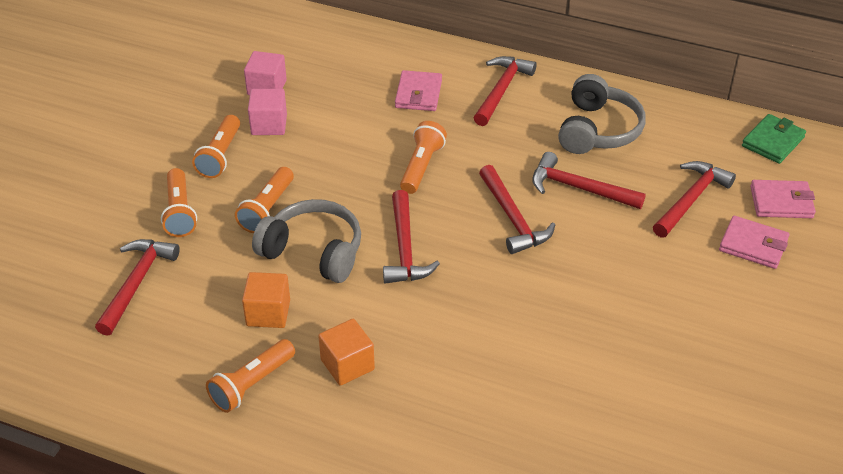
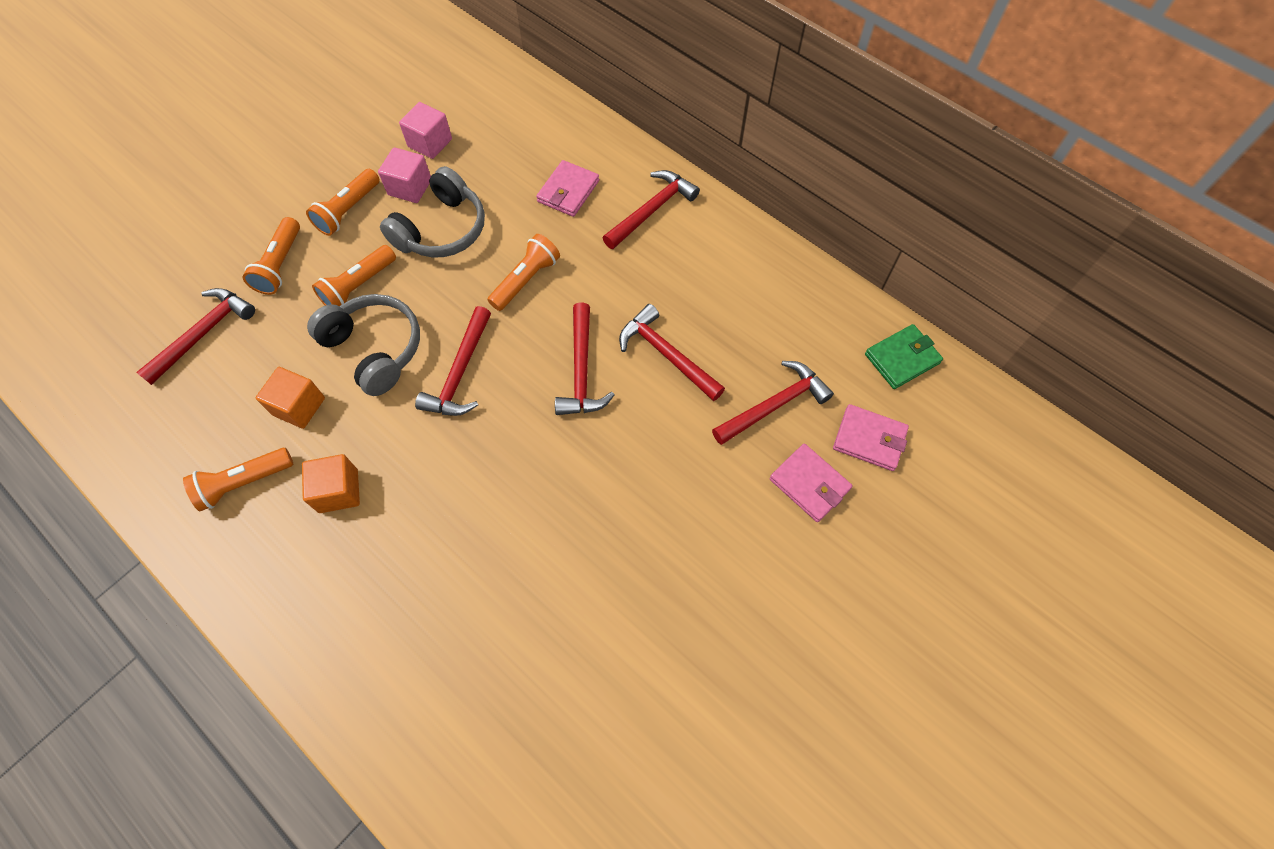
camera: 20 degrees right, 20 degrees up
grey headphones [558,74,646,154] -> grey headphones moved to [380,166,485,258]

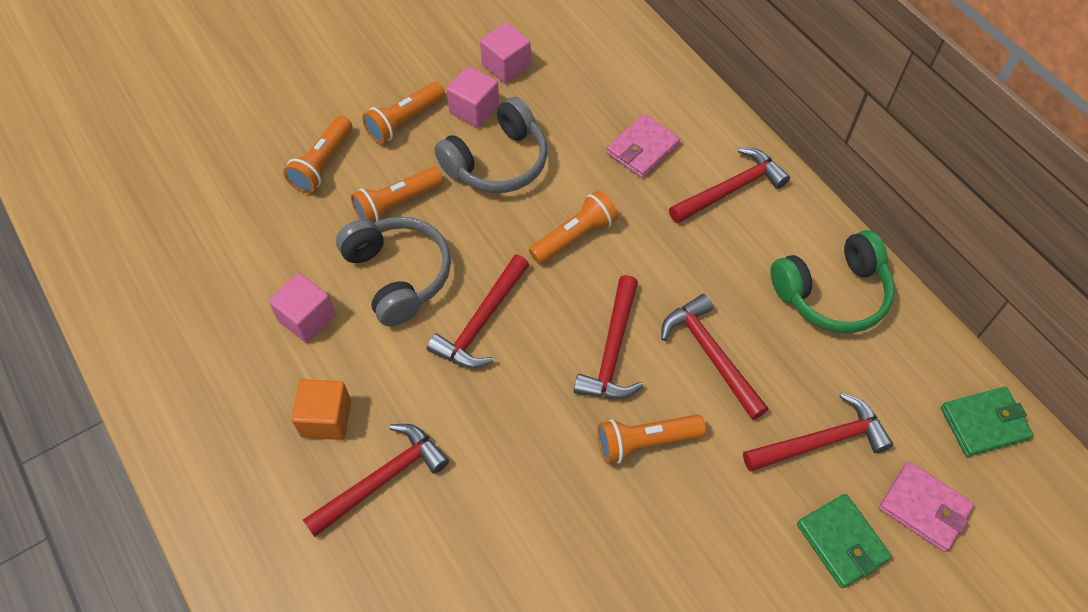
camera: 15 degrees right, 5 degrees down
red hammer [136,288,255,385] -> red hammer moved to [303,424,449,537]
orange flashlight [183,448,293,511] -> orange flashlight moved to [598,414,706,464]
orange cube [255,367,325,429] -> pink cube [268,273,336,343]
pink wallet [770,444,853,522] -> green wallet [797,494,892,588]
none -> green headphones [770,230,895,333]

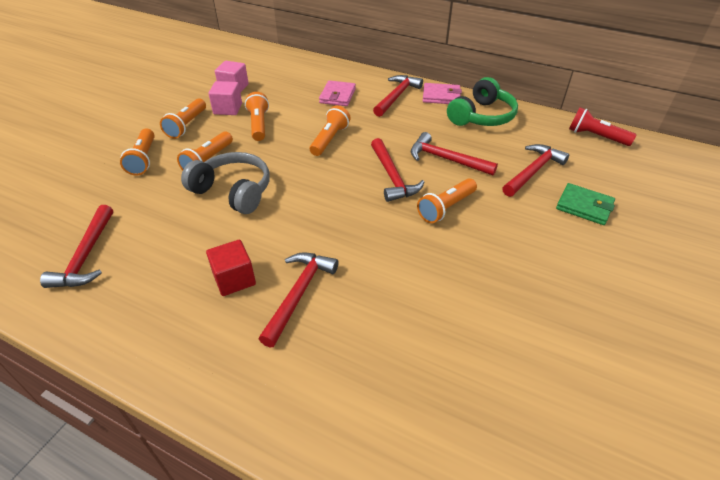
camera: 30 degrees left, 15 degrees down
pink cube [268,273,336,343] -> none
orange cube [291,379,351,440] -> red cube [206,240,256,296]
red hammer [427,255,529,368] -> red hammer moved to [40,205,113,288]
grey headphones [434,97,547,193] -> orange flashlight [245,92,269,141]
pink wallet [879,462,974,552] -> pink wallet moved to [423,83,462,104]
green wallet [941,387,1034,457] -> red flashlight [569,107,636,146]

